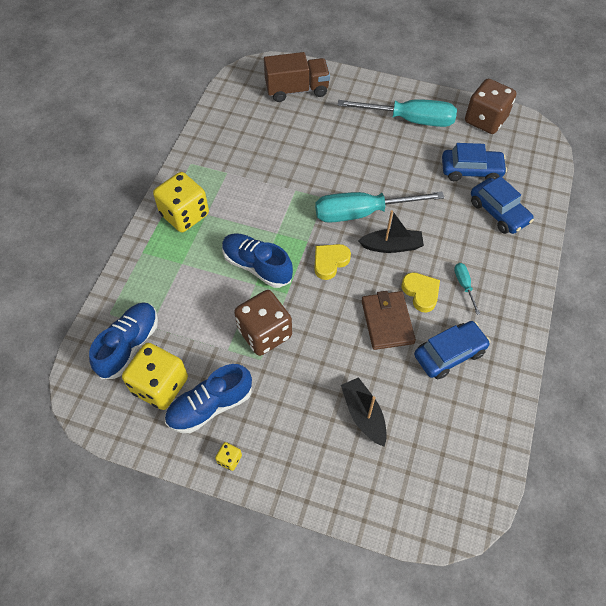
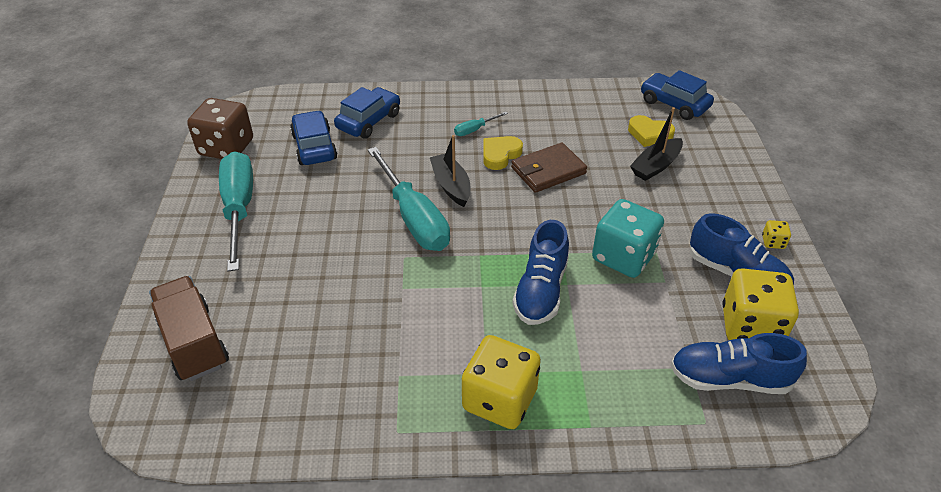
camera: 110 degrees left, 15 degrees down
brown dice [234,290,292,356] -> turquoise dice [592,199,664,278]
yellow heart [314,244,351,280] -> yellow heart moved to [628,115,675,147]
blue car [414,321,490,379] -> blue car moved to [641,70,714,120]

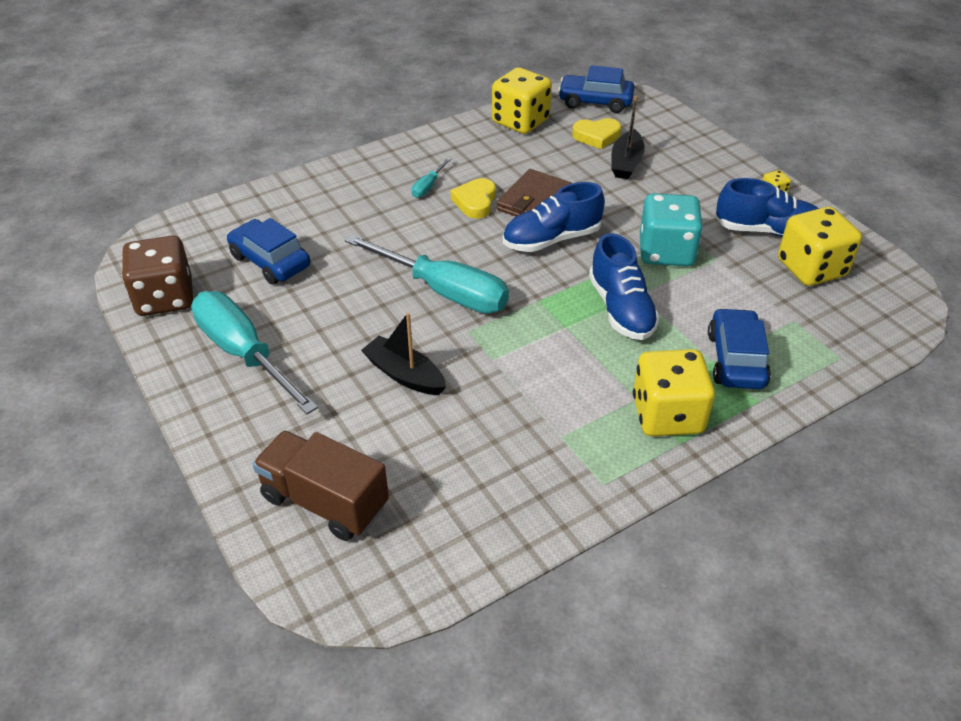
camera: 30 degrees left, 0 degrees up
blue car [334,87,400,139] -> blue car moved to [708,308,771,389]
black boat [430,135,471,207] -> black boat moved to [361,313,446,395]
blue shoe [670,333,807,394] -> blue shoe moved to [503,182,605,252]
none -> yellow dice [492,67,552,134]

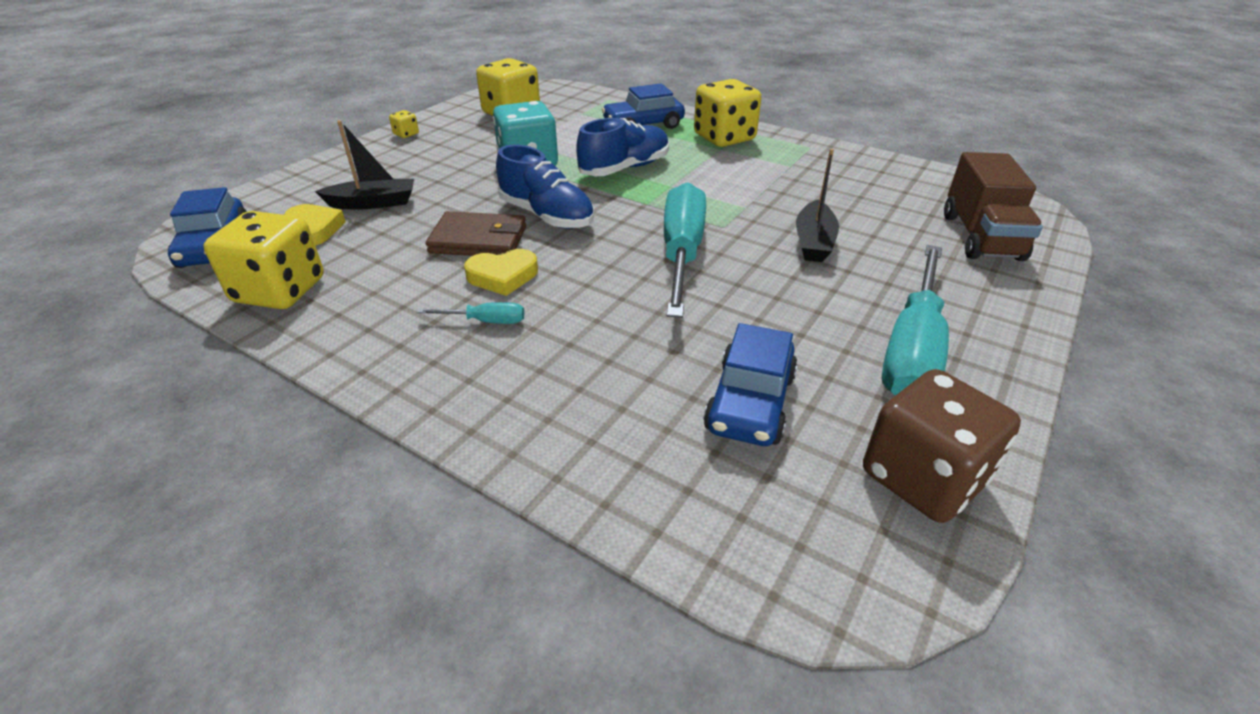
camera: 115 degrees left, 5 degrees down
blue shoe [715,178,819,237] -> none

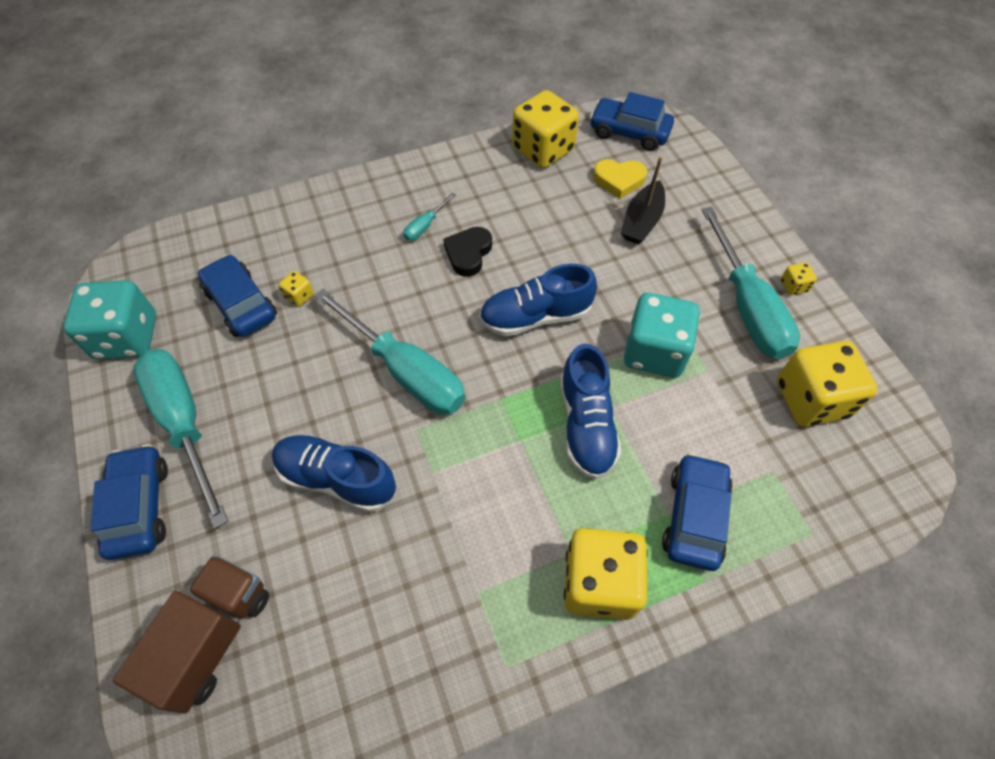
camera: 125 degrees right, 20 degrees up
brown wallet [426,211,526,256] -> none
yellow heart [464,249,538,296] -> black heart [443,227,492,277]
black boat [796,149,839,262] -> blue shoe [272,435,396,512]
brown dice [863,369,1021,523] -> turquoise dice [63,280,156,360]
brown truck [944,152,1043,261] -> brown truck turned 75 degrees clockwise [113,554,269,713]
none -> blue car [90,444,168,560]
none -> yellow dice [279,271,314,307]
none -> turquoise screwdriver [701,207,800,359]

